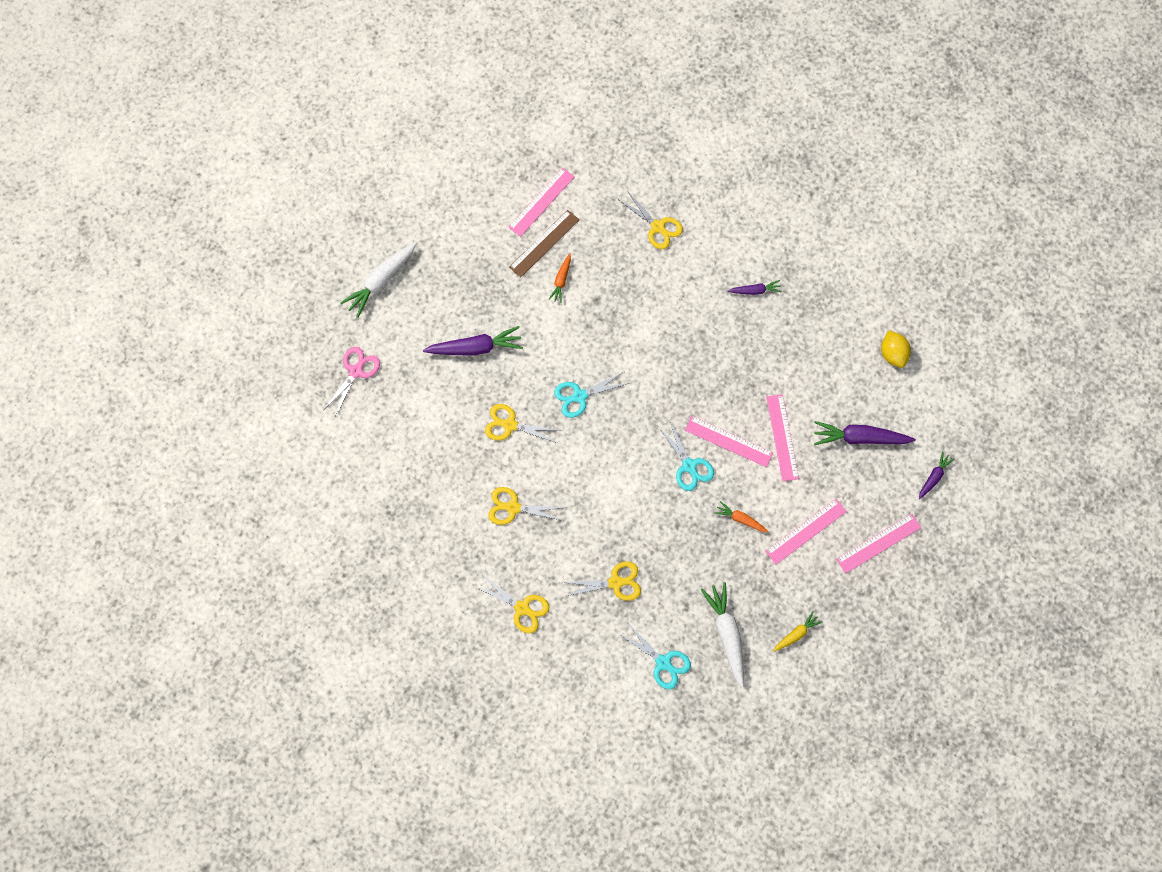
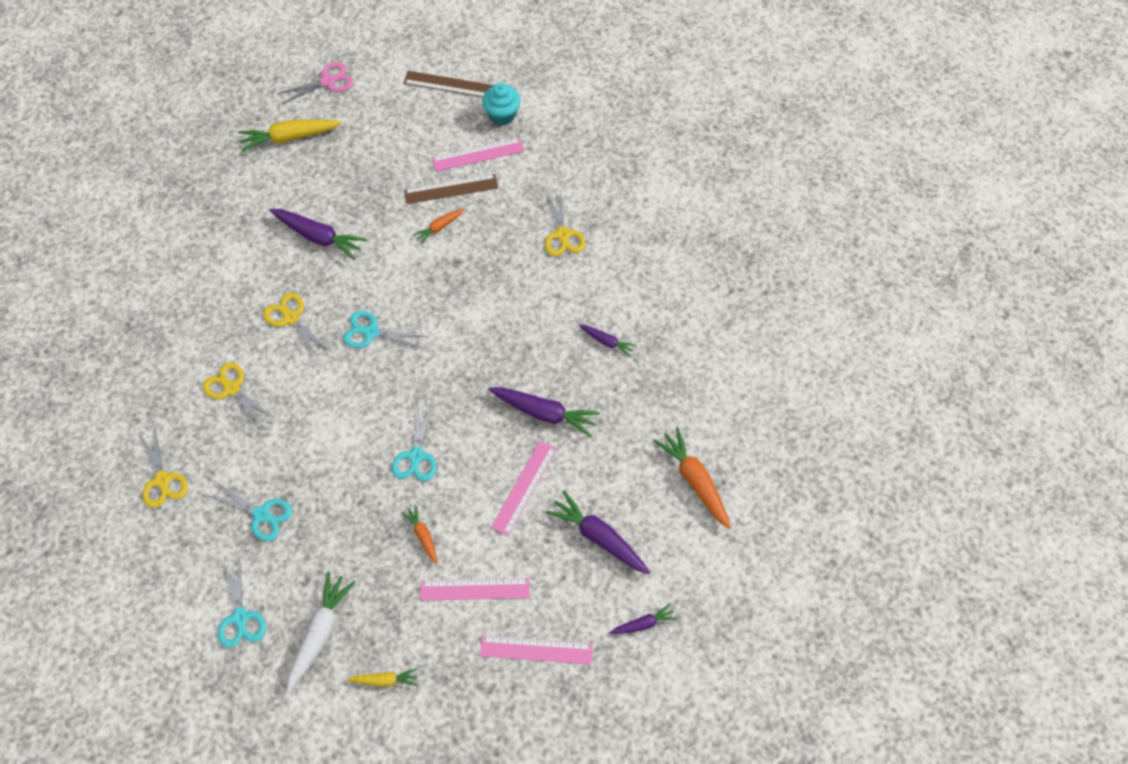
camera: 35 degrees right, 10 degrees down
pink scissors [324,347,380,416] -> pink scissors moved to [277,62,353,104]
white carrot [340,242,417,318] -> yellow carrot [238,119,342,152]
yellow scissors [563,562,641,601] -> turquoise scissors [207,481,292,541]
pink ruler [685,416,773,467] -> none
yellow lemon [881,330,911,368] -> orange carrot [654,427,731,529]
none -> brown ruler [404,71,493,97]
none -> turquoise cupcake [482,83,521,125]
none -> purple carrot [488,387,600,437]

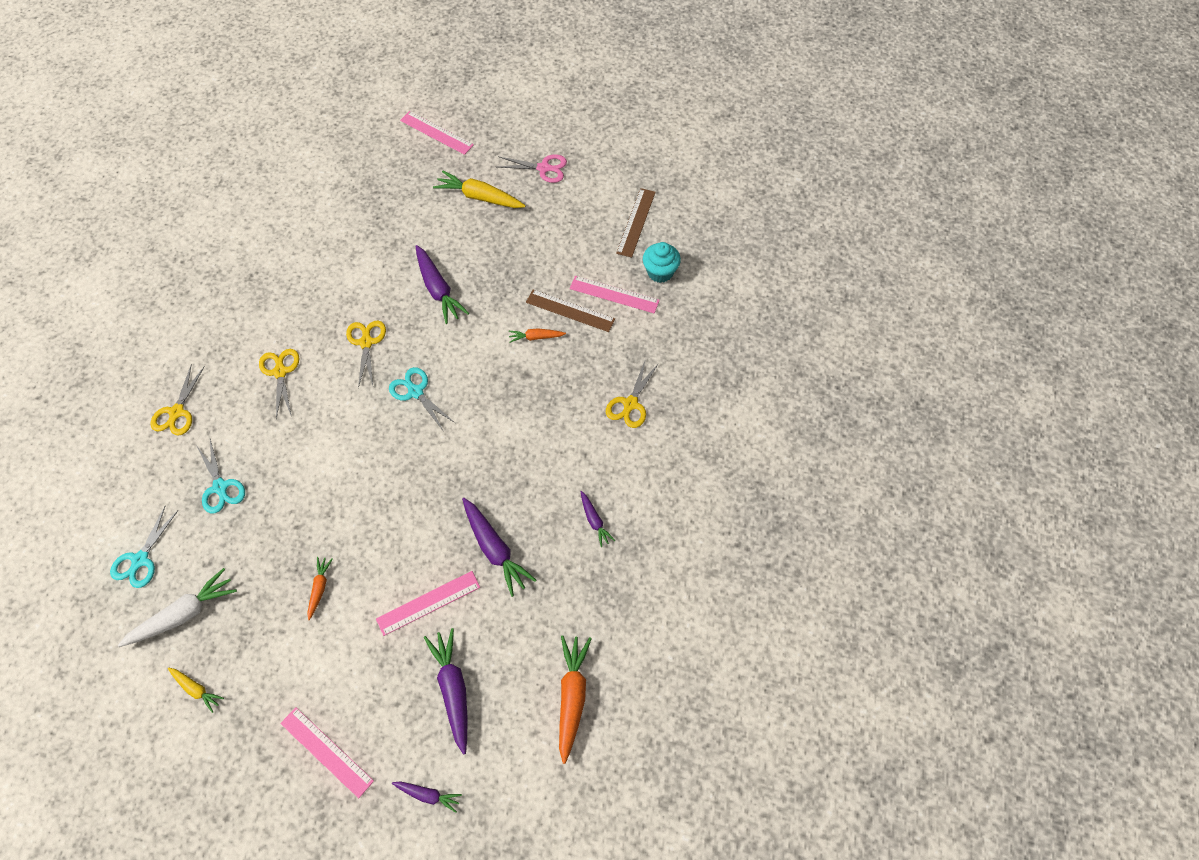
camera: 35 degrees right, 0 degrees up
turquoise scissors [392,403,437,481] -> none
brown ruler [404,71,493,97] -> brown ruler turned 60 degrees clockwise [616,188,656,258]
pink ruler [420,578,530,601] -> pink ruler moved to [400,111,474,155]

